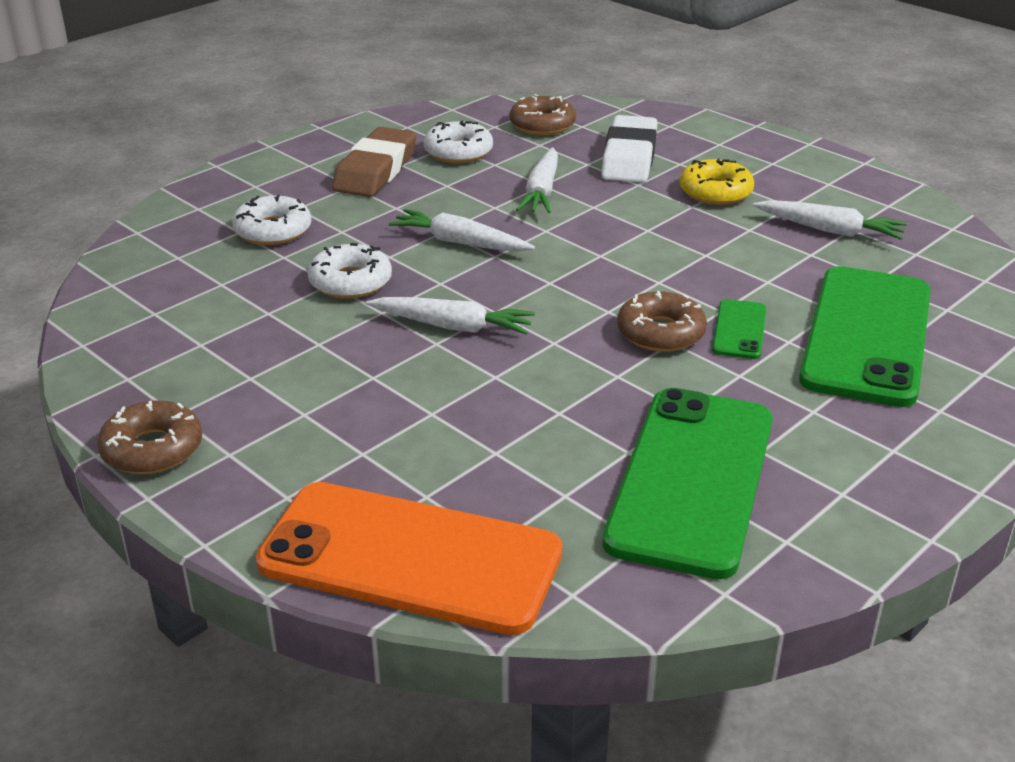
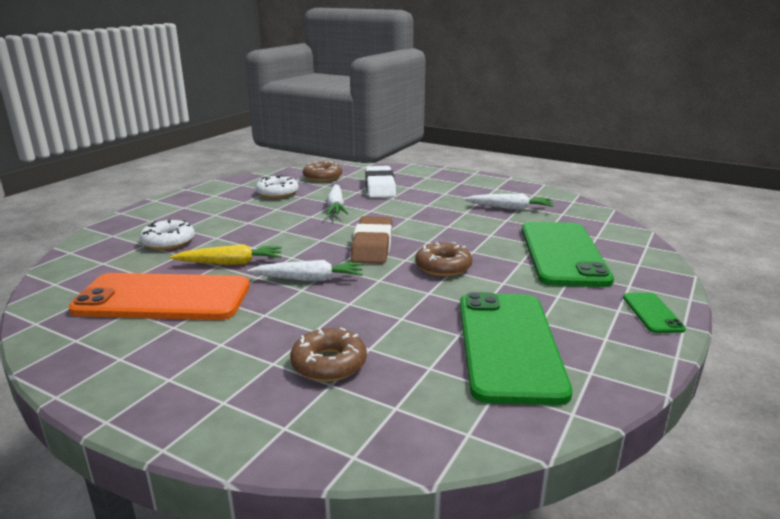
camera: 15 degrees left, 10 degrees down
brown donut [97,400,202,474] -> brown donut moved to [290,328,367,382]
orange phone [256,482,563,635] -> orange phone moved to [68,273,250,320]
white donut [308,243,392,299] -> yellow carrot [170,244,282,265]
brown eraser [332,127,417,197] -> brown eraser moved to [351,216,392,264]
white carrot [389,209,535,252] -> none
yellow donut [680,159,754,205] -> none
green phone [712,299,766,359] -> green phone moved to [623,293,686,333]

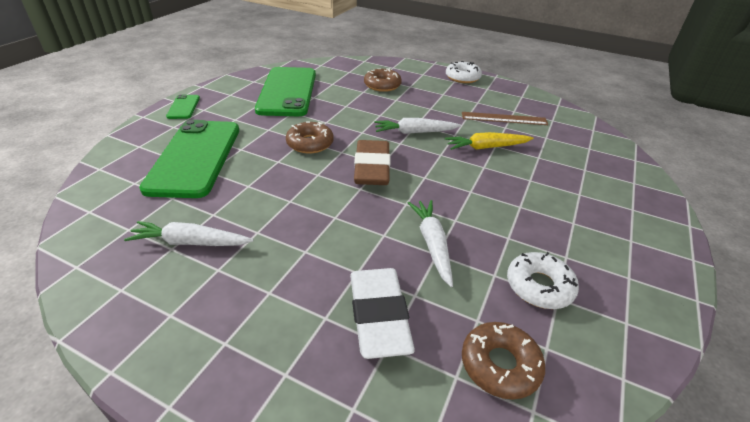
camera: 175 degrees right, 15 degrees up
orange phone [68,273,250,320] -> brown ruler [462,112,548,125]
white donut [139,219,195,250] -> white donut moved to [446,61,482,83]

